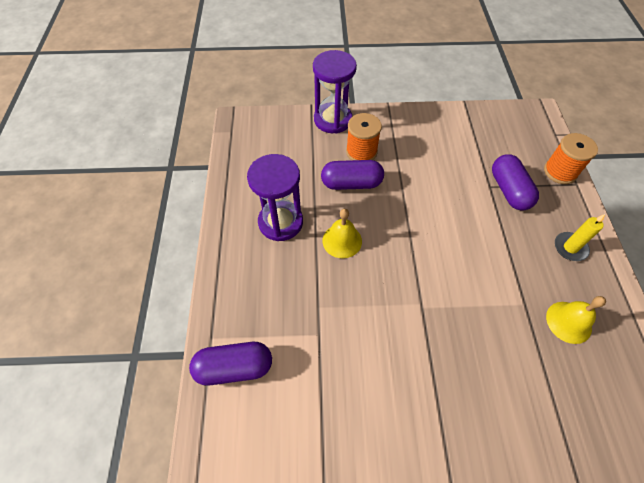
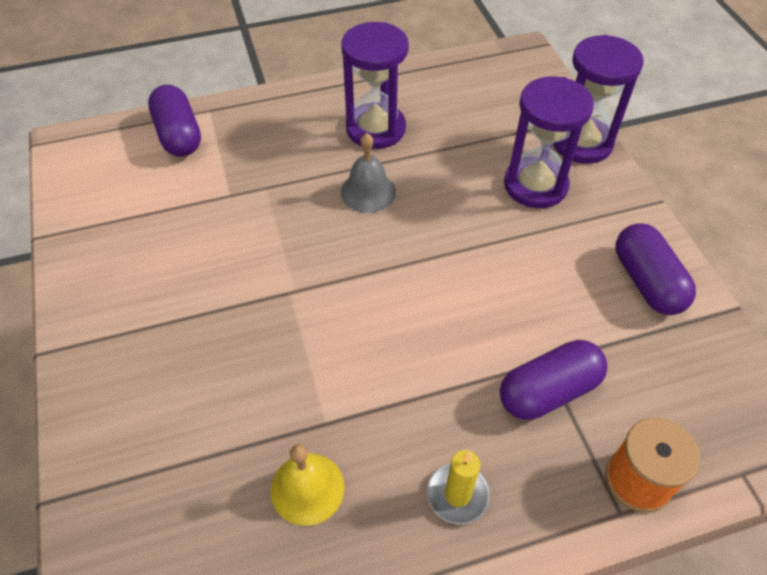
camera: 75 degrees right, 5 degrees down
purple capsule [321,160,384,190] -> purple capsule moved to [616,223,696,315]
yellow bell [322,209,362,258] -> grey bell [341,133,396,213]
orange spool [346,113,382,160] -> purple hourglass [504,76,594,208]

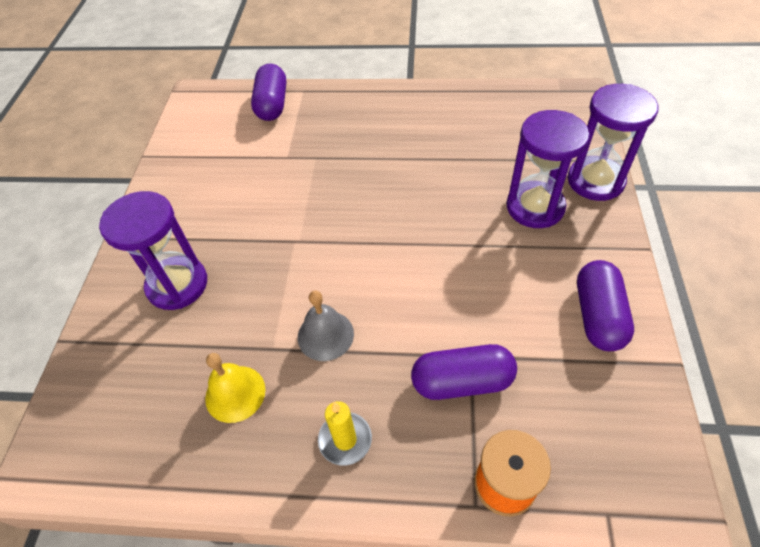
camera: 25 degrees right, 0 degrees up
purple hourglass [341,22,409,149] -> purple hourglass moved to [99,191,207,310]
grey bell [341,133,396,213] -> grey bell moved to [298,291,354,361]

